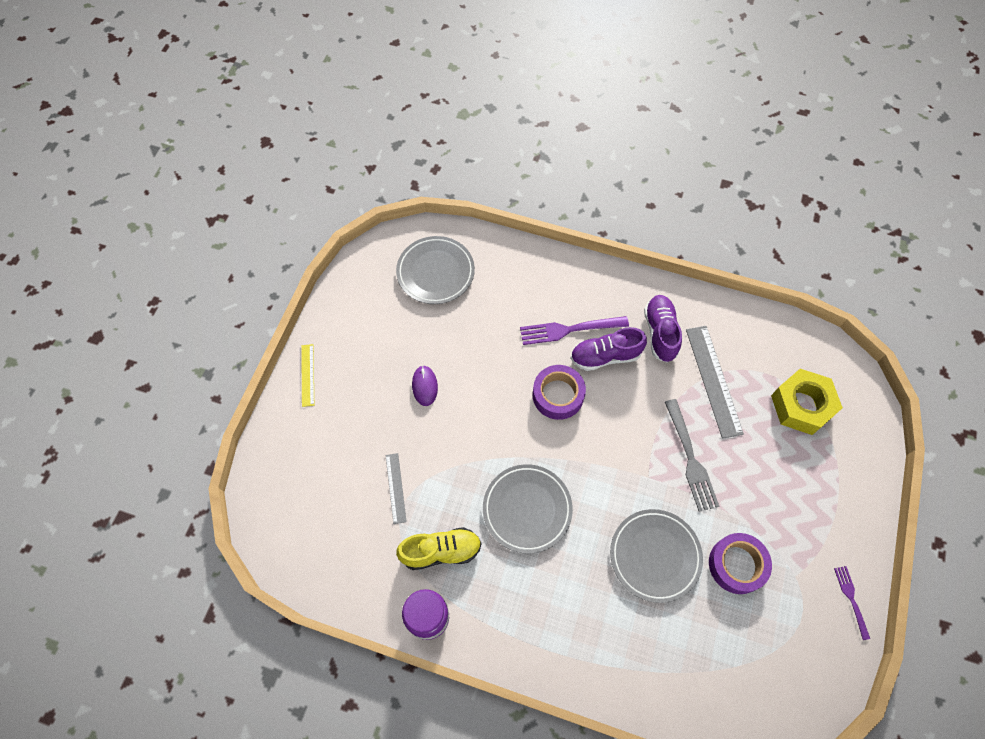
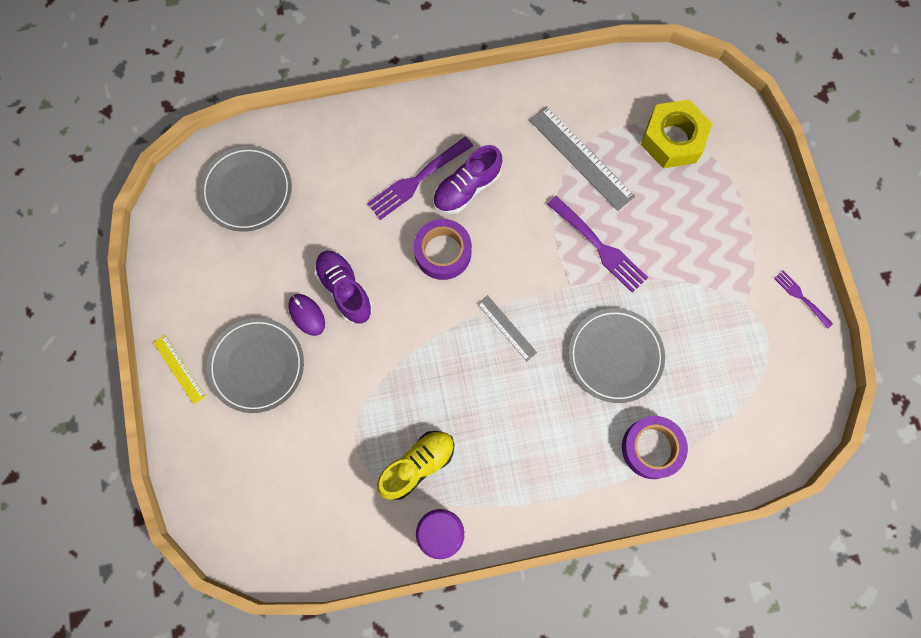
camera: 30 degrees left, 10 degrees up
grey ruler [385,453,407,524] -> grey ruler moved to [477,295,537,361]
grey plate [483,464,573,554] -> grey plate moved to [207,318,304,413]
purple shoe [644,295,682,362] -> purple shoe moved to [314,251,373,324]
grey fork [665,399,719,512] -> purple fork [547,196,648,293]
purple tape [709,533,772,594] -> purple tape moved to [622,416,688,479]

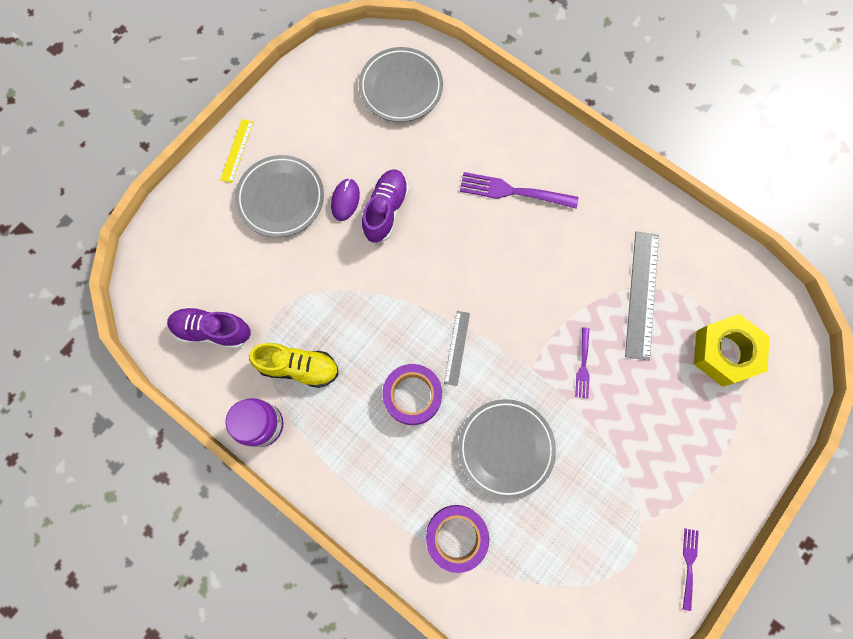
camera: 50 degrees right, 0 degrees up
purple tape [414,219,472,280] -> purple tape moved to [382,364,442,425]
purple shoe [433,145,502,214] -> purple shoe moved to [167,307,251,349]
purple fork [547,196,648,293] -> purple fork [575,327,590,398], size x0.57

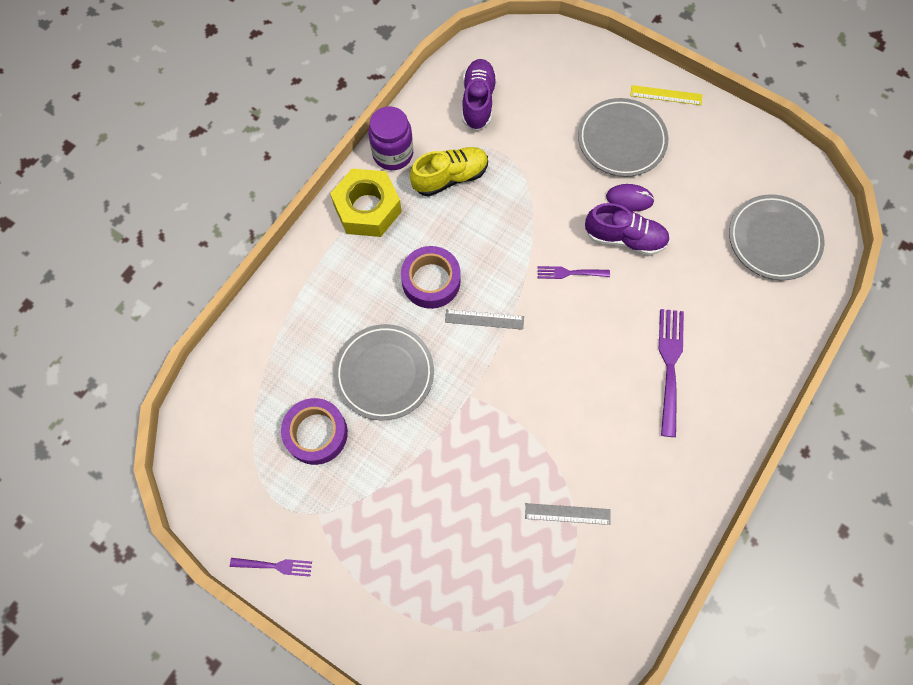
camera: 85 degrees right, 5 degrees down
yellow shoe [249,343,339,388] -> yellow shoe turned 120 degrees counterclockwise [410,147,488,196]
purple tape [426,505,489,573] -> purple tape moved to [281,398,348,465]
purple fork [575,327,590,398] -> purple fork moved to [538,266,610,279]
grey ruler [625,231,659,361] -> grey ruler [525,503,611,525], size x0.56
yellow nut [694,314,770,387] -> yellow nut moved to [330,168,402,237]

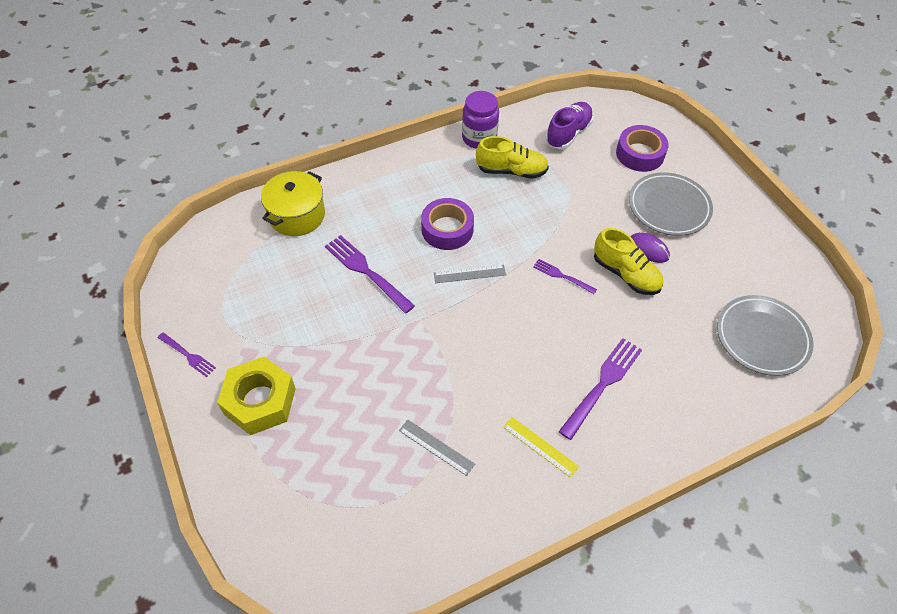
camera: 30 degrees right, 15 degrees down
purple tape [281,398,348,465] -> purple tape moved to [616,125,669,172]
yellow nut [330,168,402,237] -> yellow nut moved to [217,357,296,435]
grey plate [334,324,434,420] -> purple fork [325,235,415,314]
grey ruler [445,309,524,330] -> grey ruler turned 45 degrees counterclockwise [434,265,506,283]
purple shoe [585,203,670,255] -> yellow shoe [594,228,663,295]
yellow ruler [631,85,703,105] -> yellow ruler moved to [503,417,579,478]
none -> yellow pot [261,171,325,236]

